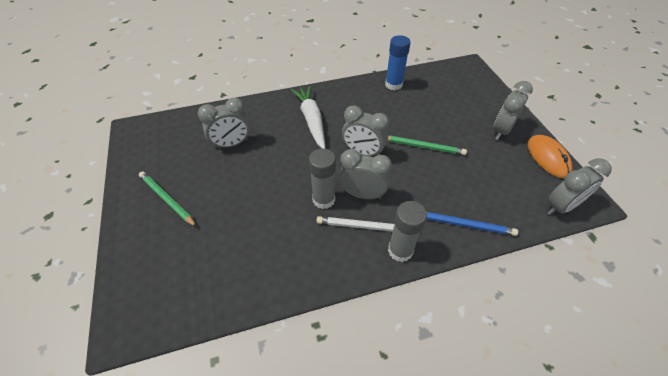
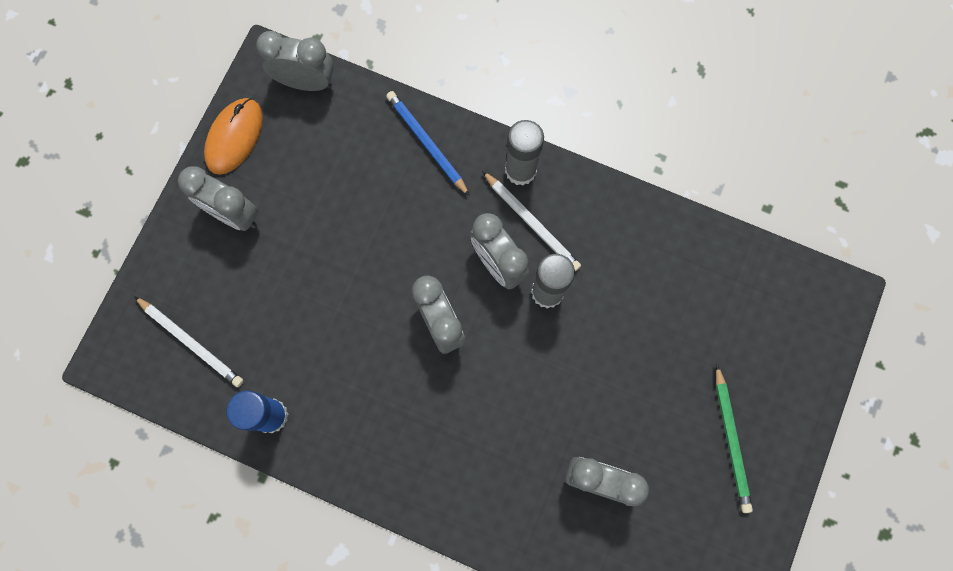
camera: 140 degrees left, 25 degrees up
white carrot [291,85,325,149] -> none
green pencil [388,136,467,155] -> none
grey clock [493,81,533,140] -> grey clock turned 45 degrees clockwise [178,166,258,231]
none -> white pencil [134,296,243,387]

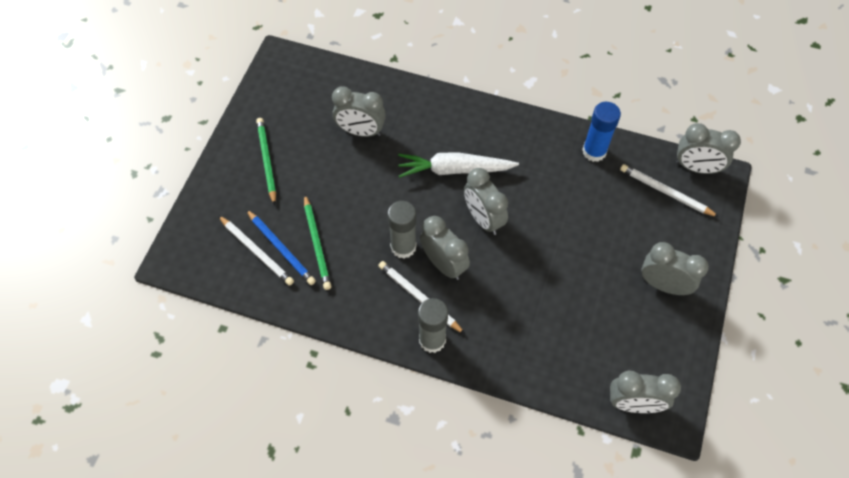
camera: 175 degrees right, 15 degrees down
orange mouse [204,98,263,175] -> none
blue pencil [386,91,470,196] -> blue pencil moved to [246,209,316,285]
none -> white pencil [218,215,294,286]
none -> green pencil [304,194,331,290]
none -> white carrot [398,152,519,178]
none -> grey clock [676,123,741,174]

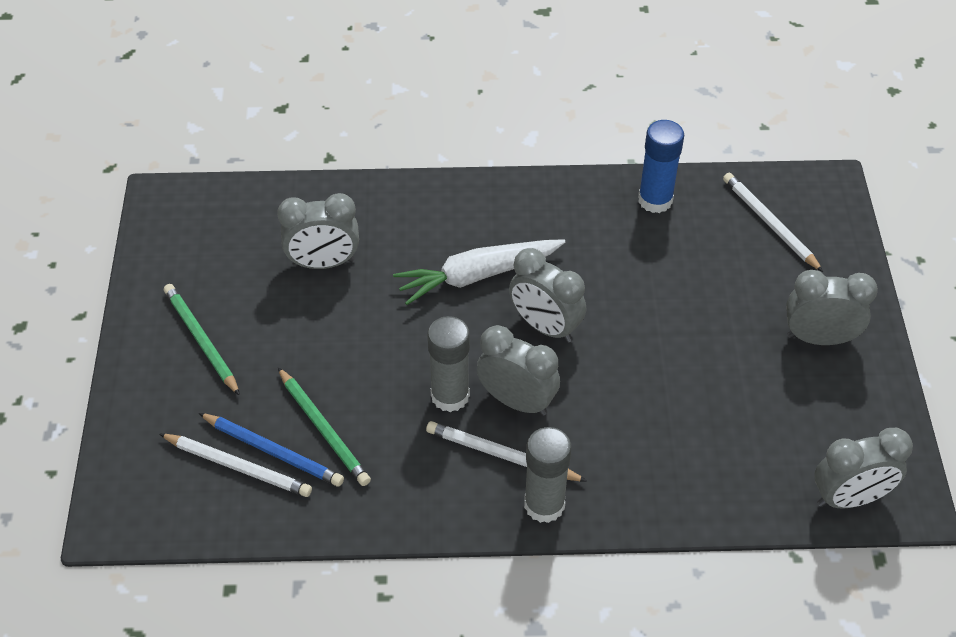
camera: 20 degrees left, 10 degrees down
white pencil [620,164,719,217] -> white pencil turned 45 degrees clockwise [723,173,823,272]
grey clock [676,123,741,174] -> none

